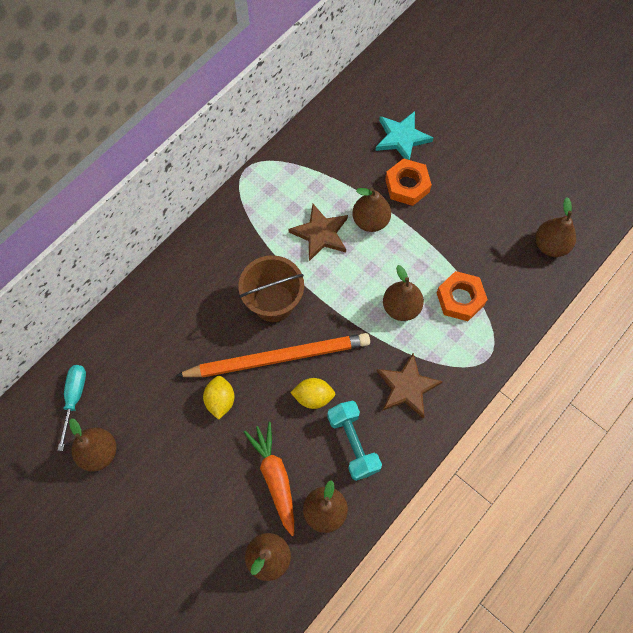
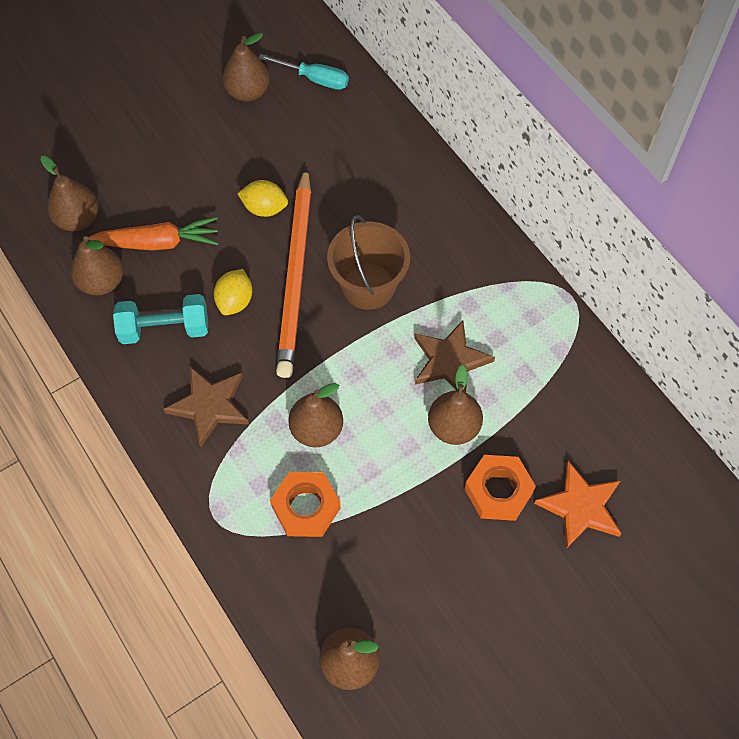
camera: 105 degrees right, 5 degrees down
turquoise star [375,111,433,160] -> orange star [534,461,622,549]

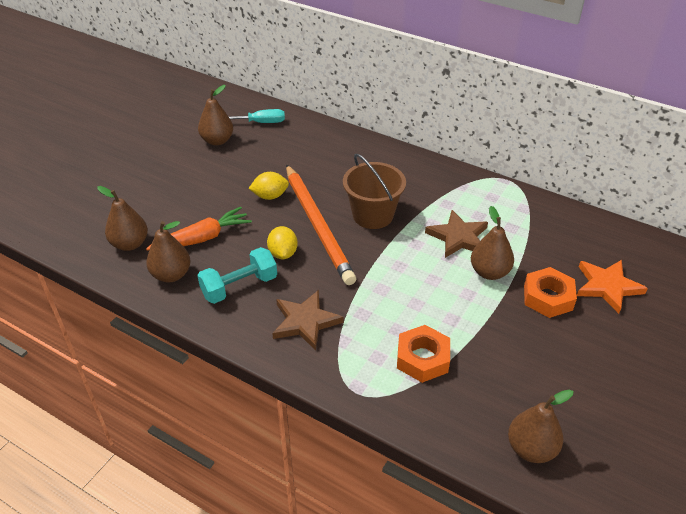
camera: 25 degrees left, 20 degrees down
brown pear [288,383,343,447] -> none

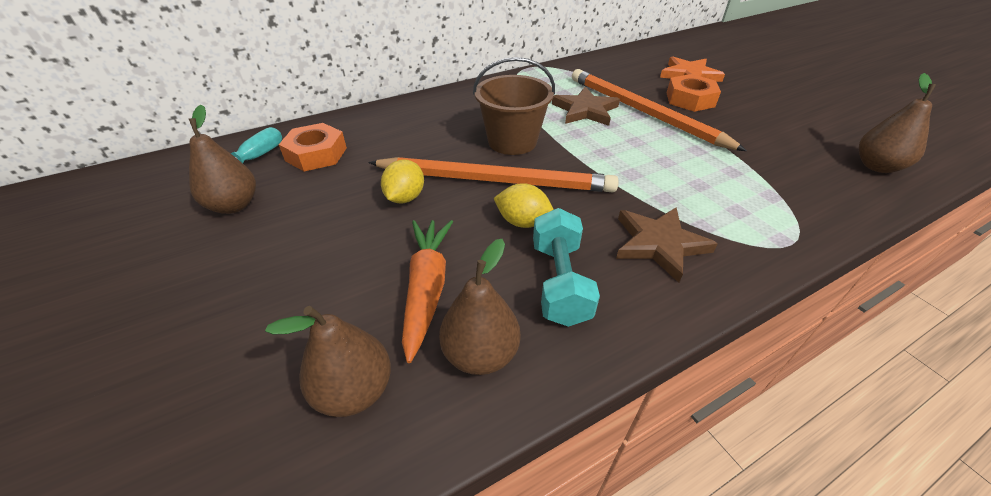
camera: 60 degrees left, 0 degrees up
orange nut [397,325,450,383] -> orange nut moved to [279,123,347,172]
brown pear [471,206,514,280] -> orange pencil [572,69,747,151]

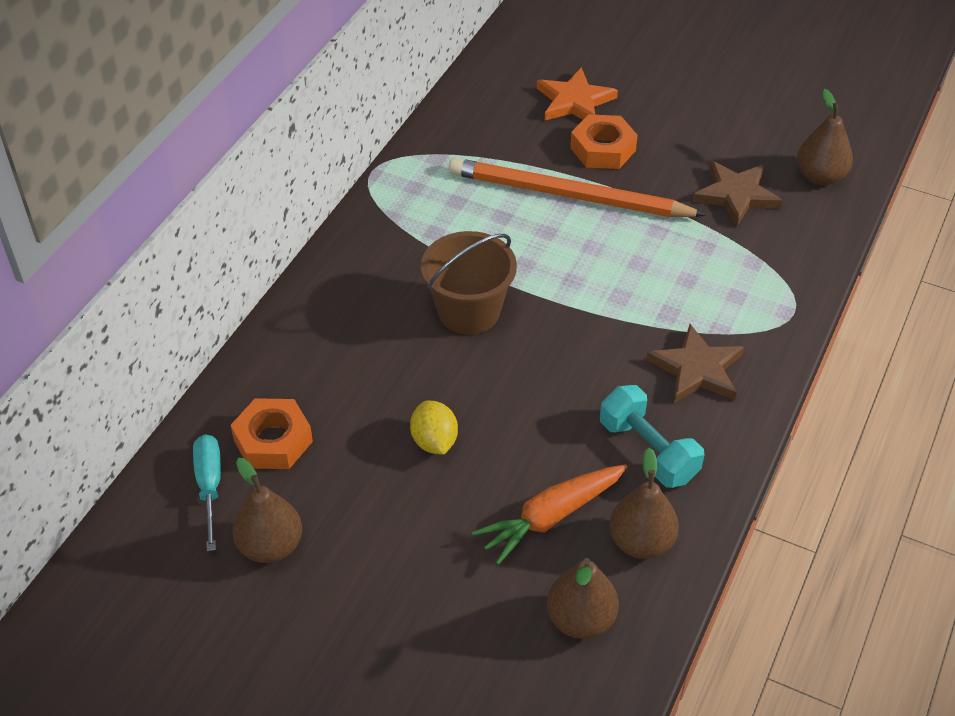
camera: 35 degrees left, 5 degrees up
orange pencil [368,157,619,192] -> none
orange carrot [402,220,453,363] -> orange carrot turned 90 degrees counterclockwise [472,464,627,565]
yellow lemon [494,183,554,228] -> none
brown star [552,87,620,126] -> brown star moved to [692,161,783,227]

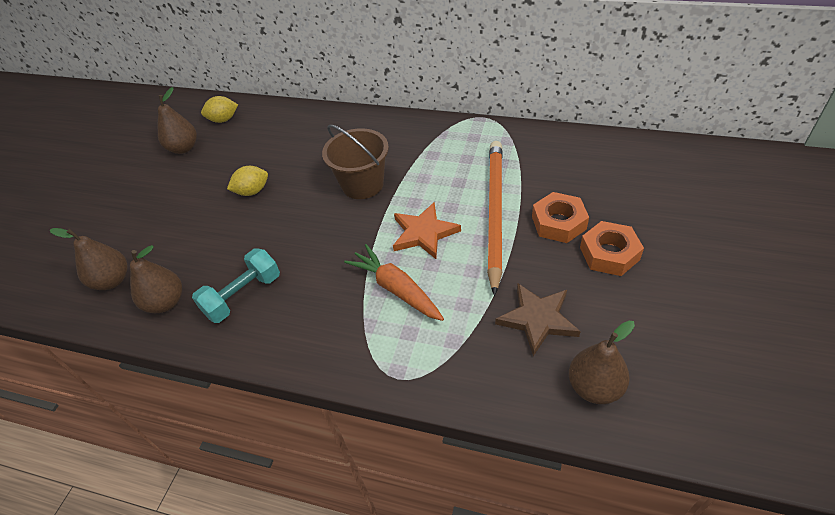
camera: 85 degrees right, 0 degrees up
turquoise screwdriver [193,434,221,551] -> yellow lemon [201,96,238,123]
orange nut [230,398,313,469] -> orange nut moved to [580,221,644,276]
orange carrot [472,464,627,565] -> orange carrot moved to [344,244,444,321]
orange star [537,67,618,120] -> orange star moved to [393,202,461,259]
brown star [646,324,744,403] -> none

